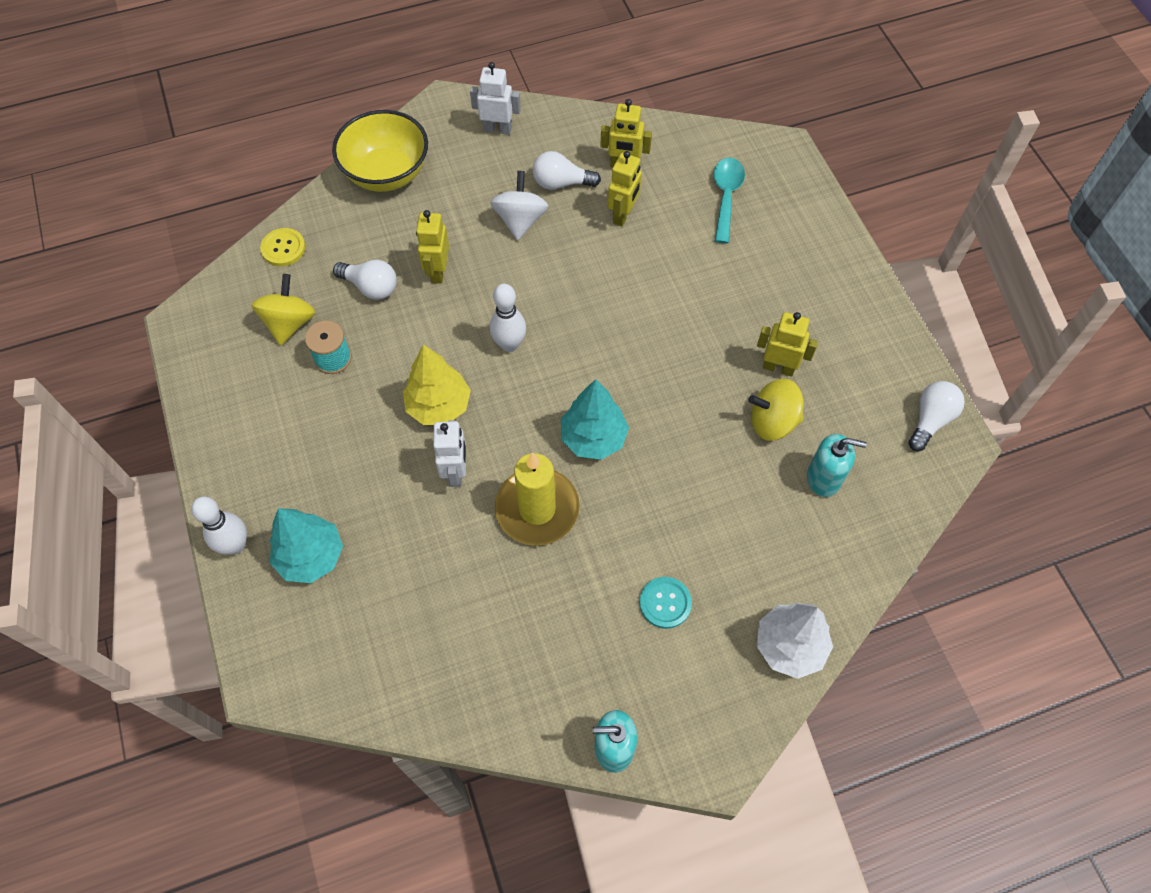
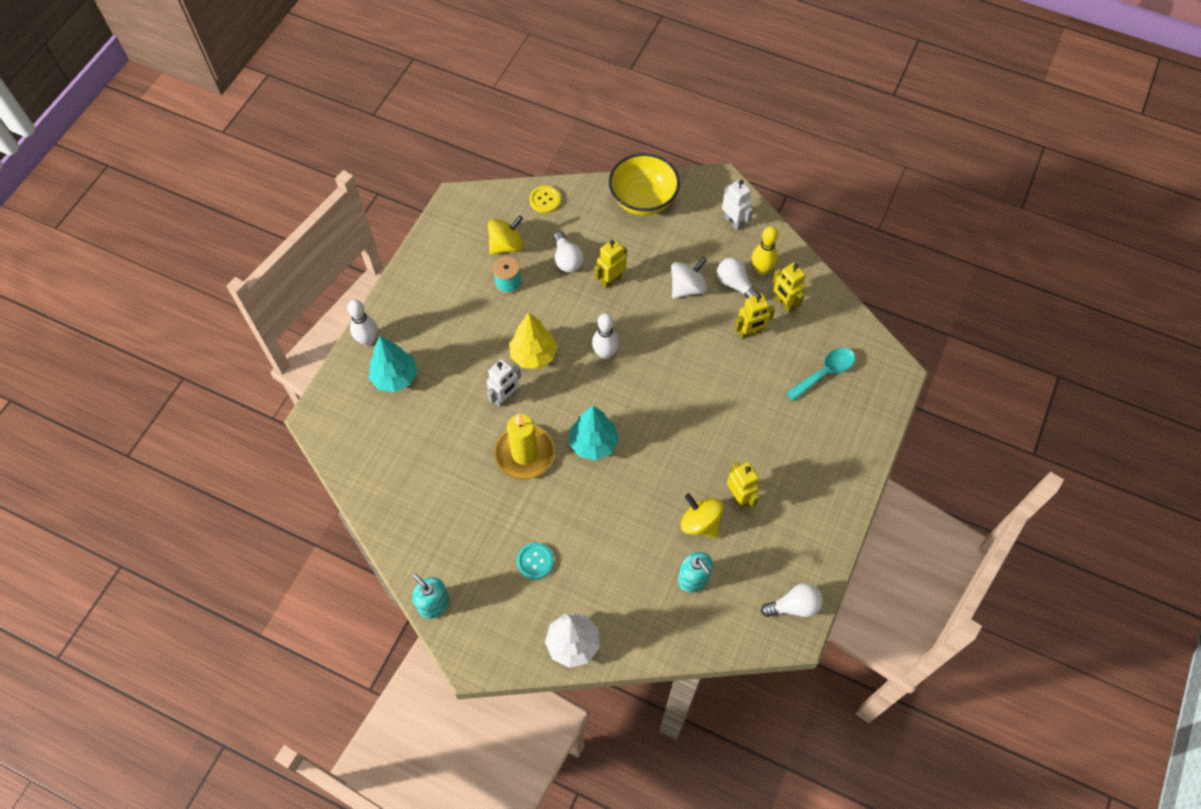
camera: 45 degrees right, 0 degrees up
none -> yellow bowling pin [752,226,778,275]

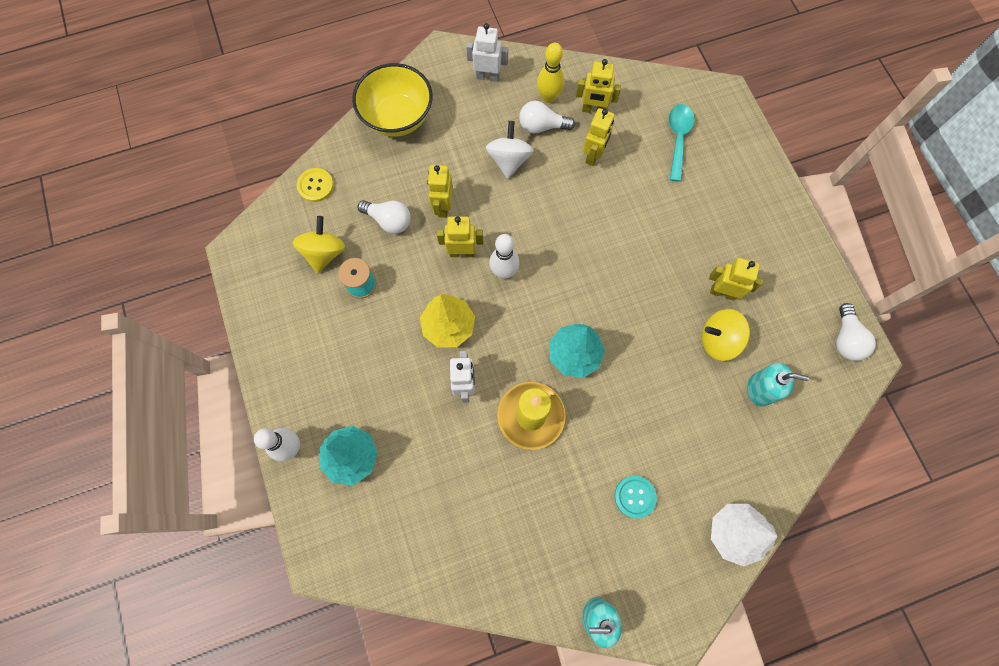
camera: 45 degrees left, 10 degrees up
white light bulb [761,583,823,617] -> white light bulb turned 150 degrees clockwise [836,303,876,361]
none -> yellow robot [437,217,483,257]

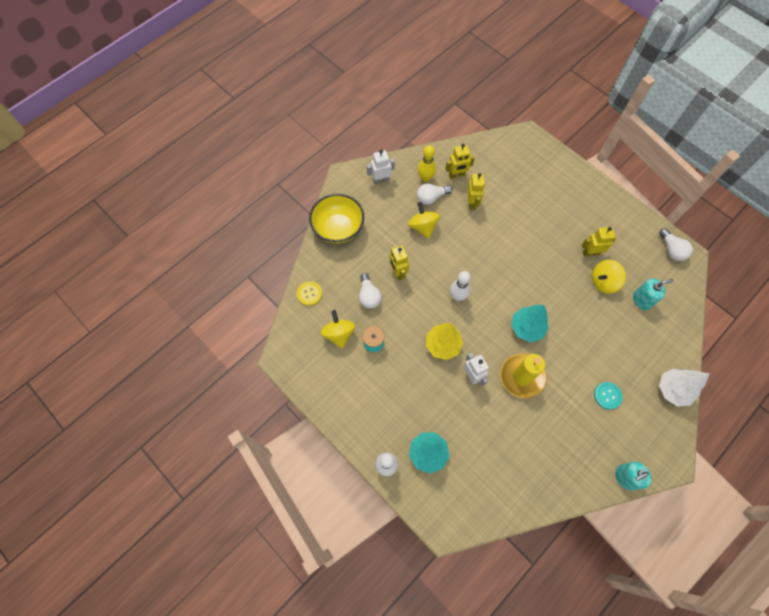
camera: 25 degrees left, 5 degrees down
white light bulb [358,200,411,234] -> white light bulb turned 75 degrees clockwise [359,273,382,309]
yellow robot [437,217,483,257] -> none
white spinning top [486,121,534,179] -> yellow spinning top [408,202,440,239]
turquoise spoon [669,104,694,182] -> none

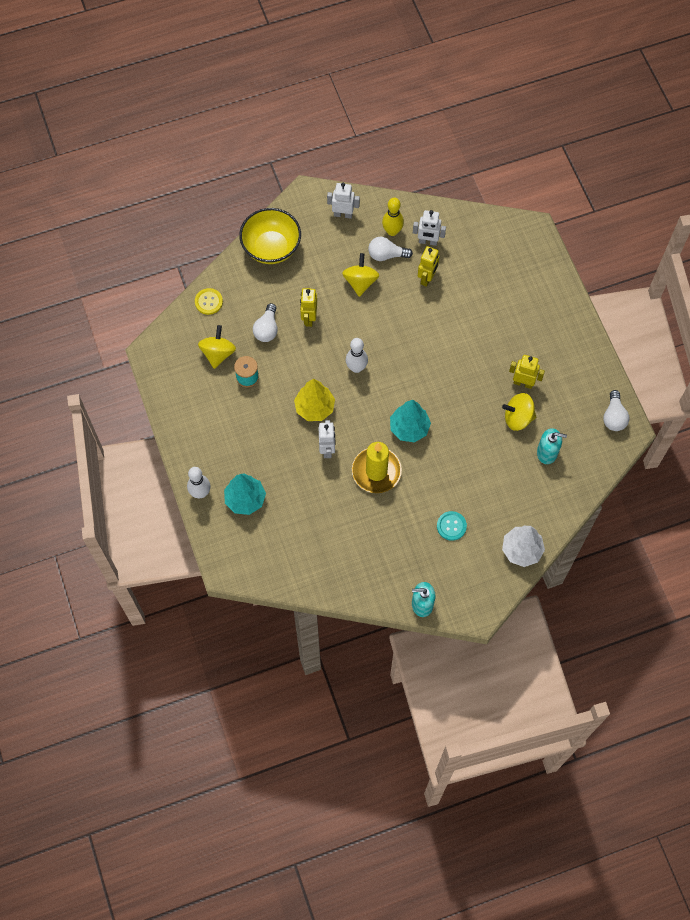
camera: 25 degrees right, 0 degrees up
yellow robot [446,144,475,179] -> white robot [413,210,446,246]

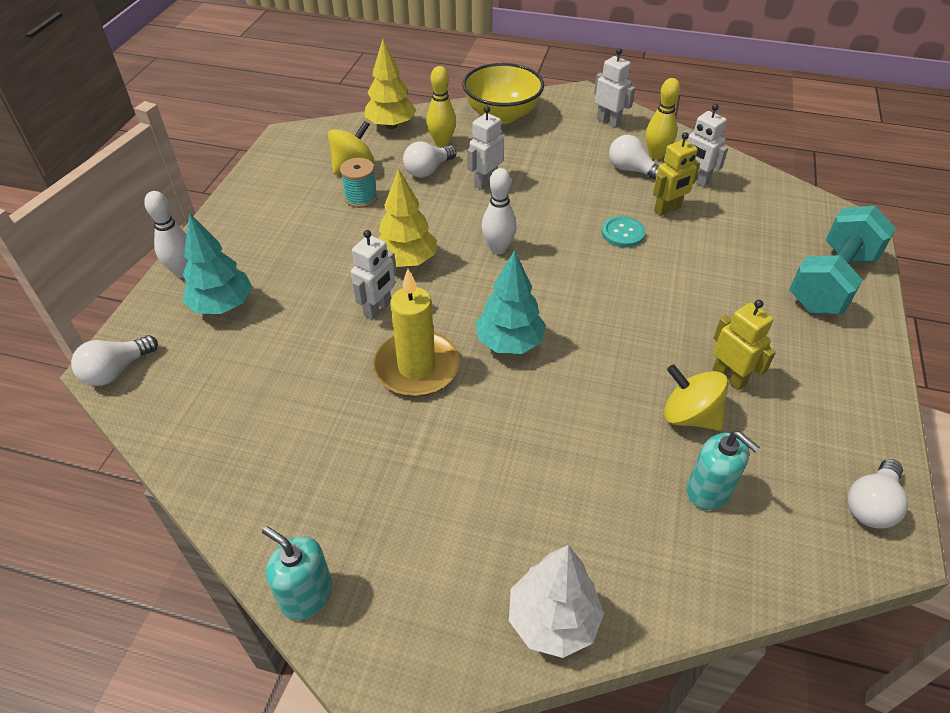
camera: 35 degrees right, 20 degrees down
yellow button [195,288,223,315] -> yellow tree [364,39,416,129]
yellow robot [300,288,317,327] -> white robot [467,106,504,190]
yellow spinning top [342,253,379,297] -> none
turquoise button [437,511,467,541] -> turquoise button moved to [602,216,645,247]
none -> white light bulb [71,335,158,386]
none -> yellow bowling pin [426,66,456,147]
none -> turquoise dumbbell [789,206,896,314]

